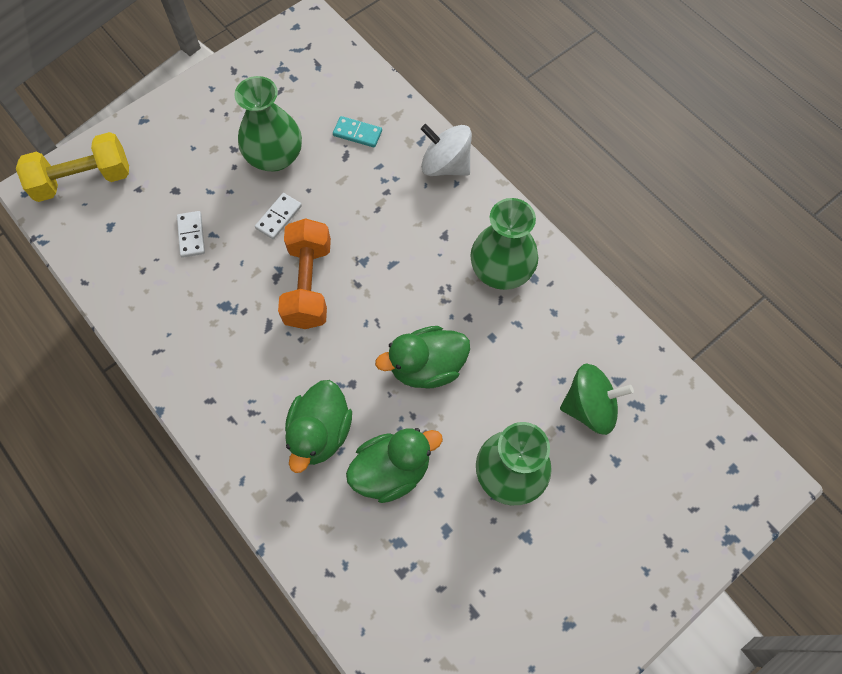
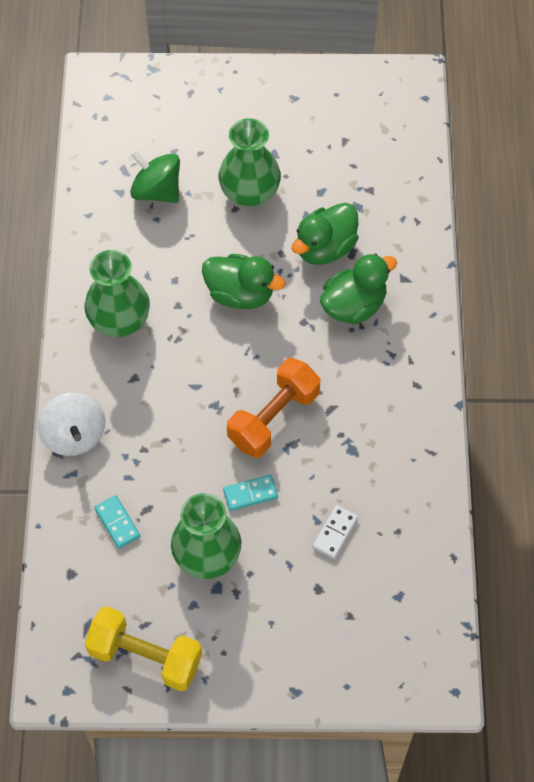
camera: 140 degrees left, 5 degrees down
yellow dumbbell [16,132,129,202] -> yellow dumbbell moved to [85,606,202,691]
white domino [255,193,302,239] -> turquoise domino [223,475,278,511]
green duck [346,428,443,503] -> green duck turned 60 degrees counterclockwise [291,203,358,265]

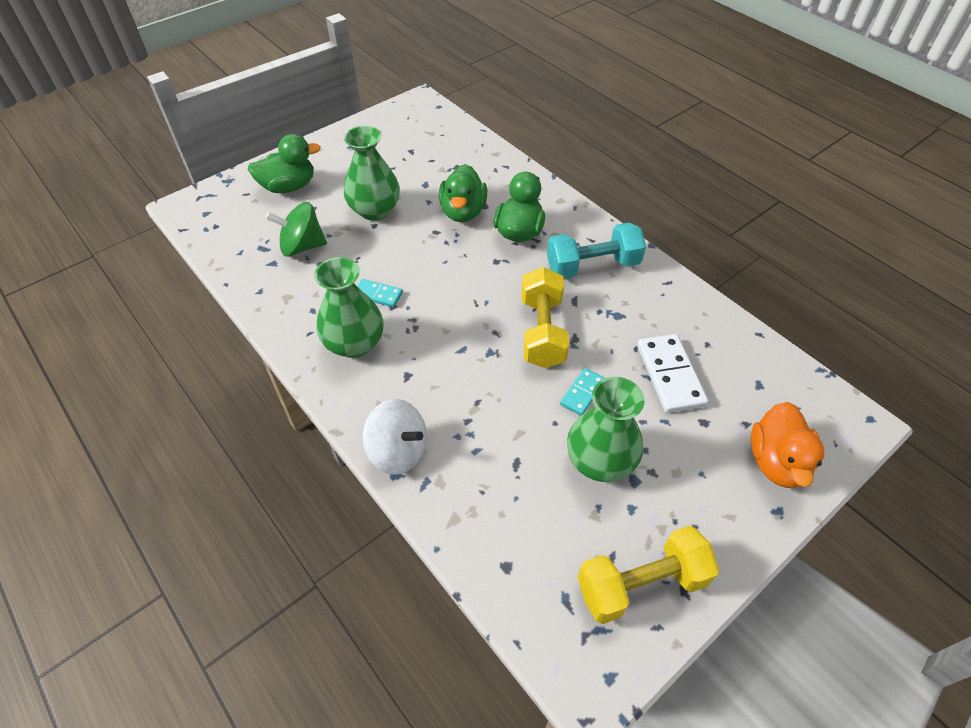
camera: 40 degrees left, 10 degrees down
turquoise domino [94,495,140,548] -> turquoise domino moved to [357,279,403,307]
green duck [202,254,285,309] -> green duck moved to [248,134,321,193]
orange dumbbell [227,358,321,458] -> yellow dumbbell [522,267,569,368]
white domino [313,505,358,559] -> white domino [637,334,708,413], size x1.74
none -> turquoise dumbbell [547,223,646,279]
none -> orange duck [751,402,825,488]

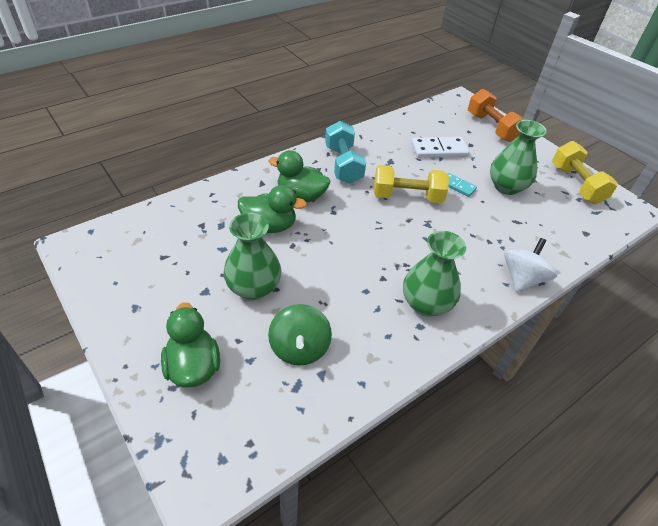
camera: 90 degrees left, 5 degrees down
turquoise domino [357,279,403,307] -> none
orange duck [751,402,825,488] -> orange dumbbell [468,89,525,142]

